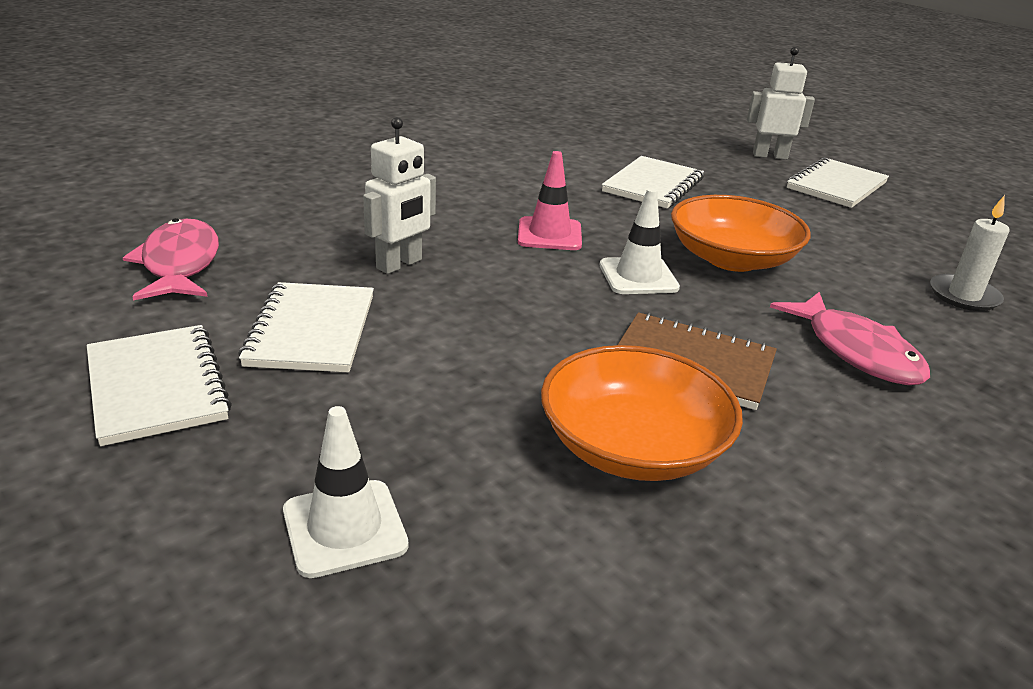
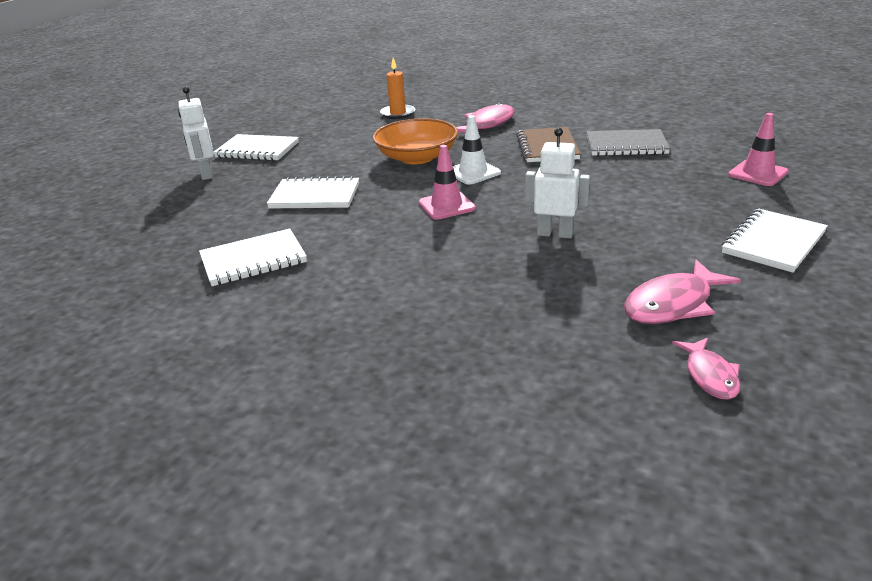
camera: 110 degrees left, 0 degrees up
white notebook [238,282,374,373] -> white notebook moved to [199,229,307,286]
white traffic cone [283,406,409,578] -> pink traffic cone [728,113,789,186]
orange bowl [541,345,743,481] -> grey notebook [587,129,670,156]
white candle [930,195,1010,311] -> orange candle [380,58,415,119]
none -> pink fish [672,338,741,400]

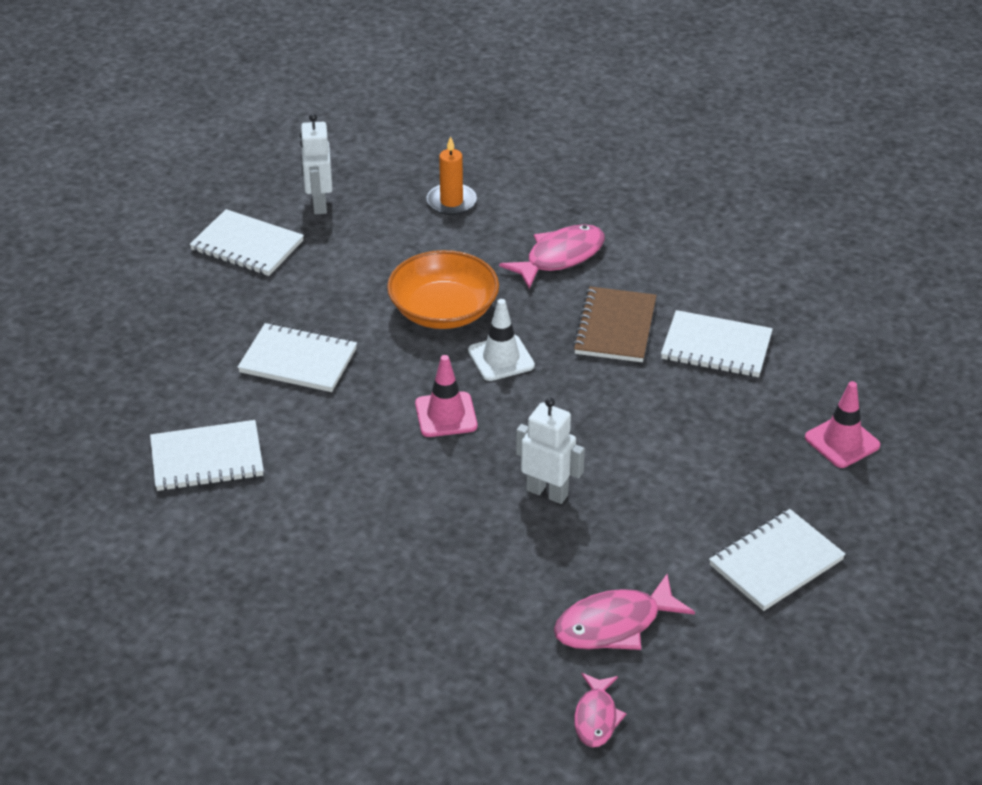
camera: 10 degrees right, 10 degrees up
white robot [178,87,214,180] -> white robot moved to [300,113,333,214]
grey notebook [587,129,670,156] -> white notebook [661,310,773,377]

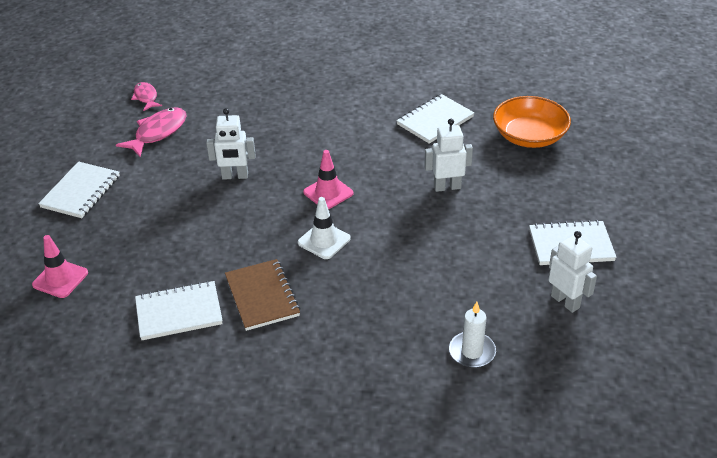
camera: 150 degrees right, 0 degrees up
white notebook [238,323,357,392] -> white robot [424,119,473,192]
orange bowl [387,250,499,329] -> orange bowl moved to [493,96,571,148]
orange candle [427,136,477,215] -> white candle [449,302,496,368]
pink fish [499,224,605,289] -> none

